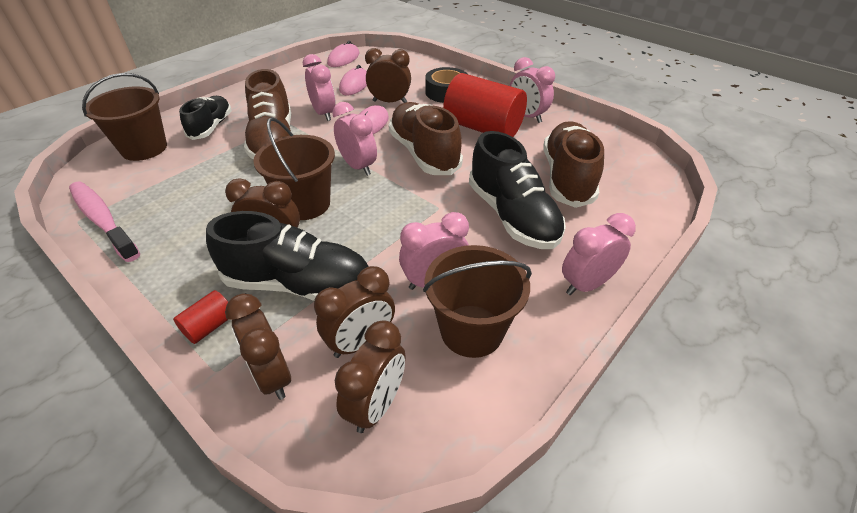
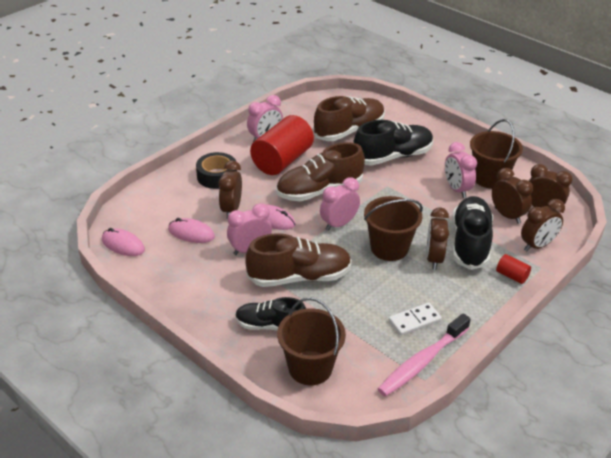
camera: 90 degrees left, 5 degrees down
brown shoe [544,121,604,208] -> brown shoe turned 135 degrees clockwise [313,96,385,141]
pink clock [562,213,636,295] -> none
none -> white domino [389,303,442,336]

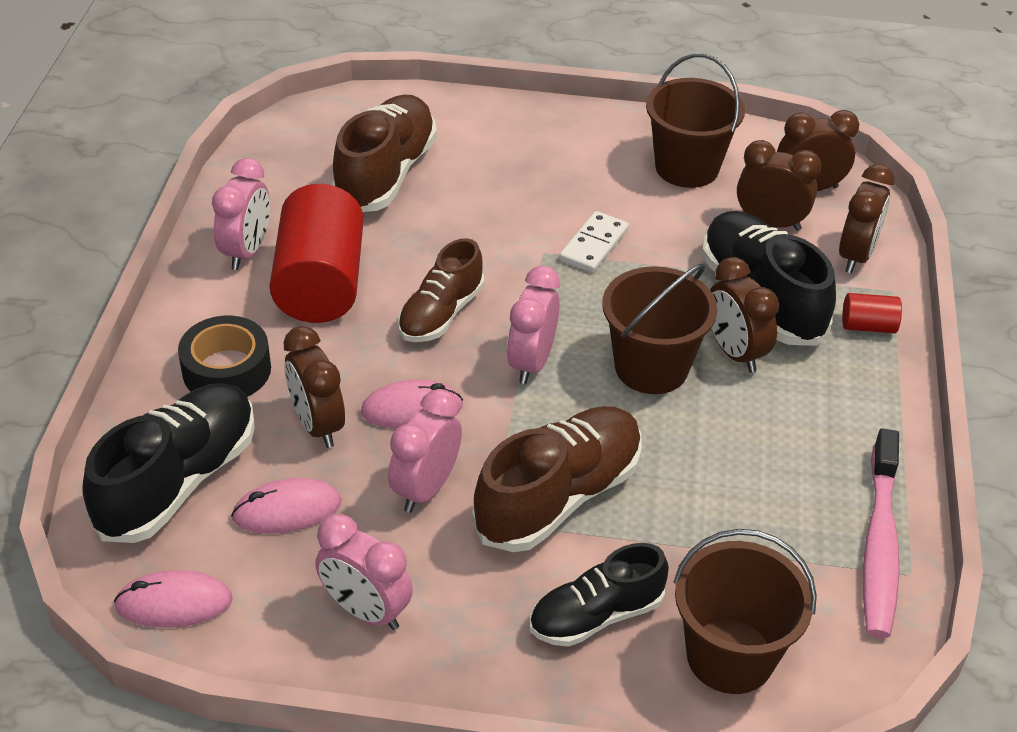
camera: 35 degrees left, 5 degrees up
brown shoe [276,142,365,201] -> brown shoe [398,238,484,342], size x0.64
black shoe [353,120,433,166] -> black shoe moved to [82,383,255,543]
white domino [389,303,442,336] -> white domino moved to [559,211,629,273]
pink clock [445,142,477,198] -> pink clock moved to [315,514,413,630]

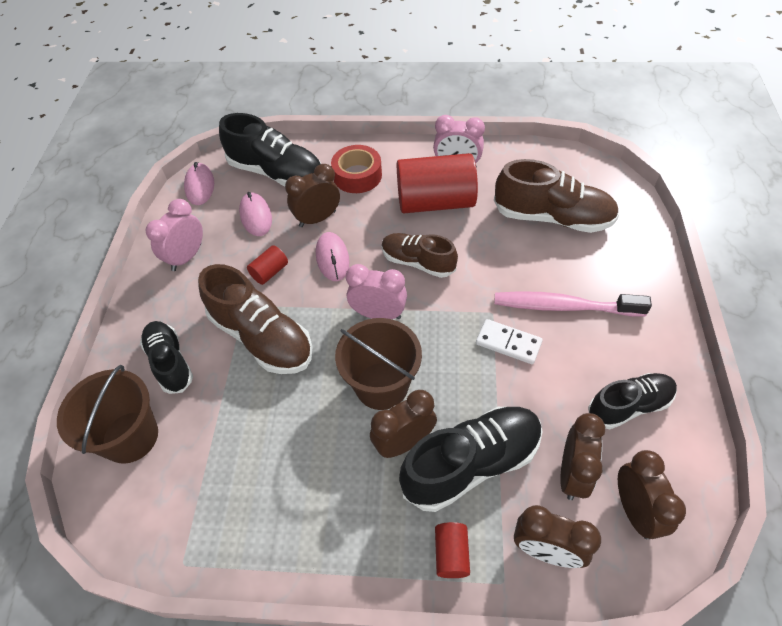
camera: 90 degrees right, 10 degrees up
black tape [178,316,271,397] -> red tape [331,145,382,193]
pink clock [388,389,462,513] -> red cylinder [247,245,288,285]
brown bucket [646,54,745,188] -> black shoe [588,373,677,429]
pink toothbrush [863,428,900,638] -> pink toothbrush moved to [494,291,652,316]

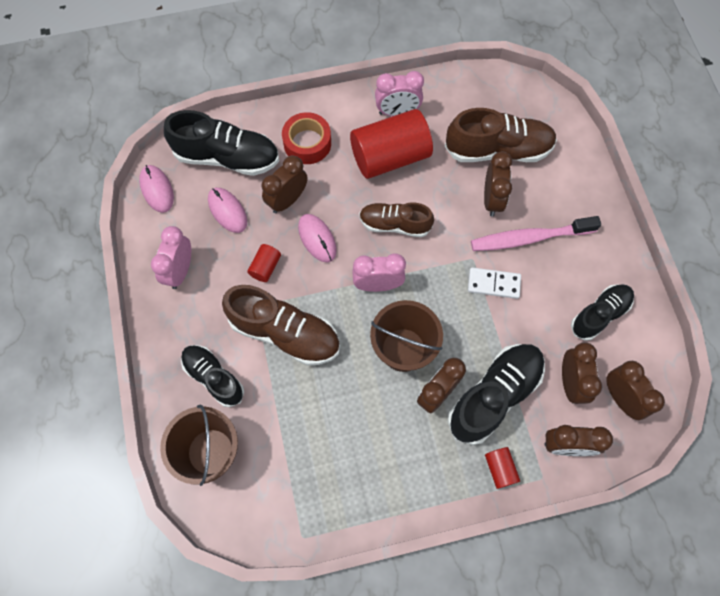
camera: 20 degrees left, 15 degrees up
none -> brown clock [484,151,512,217]

